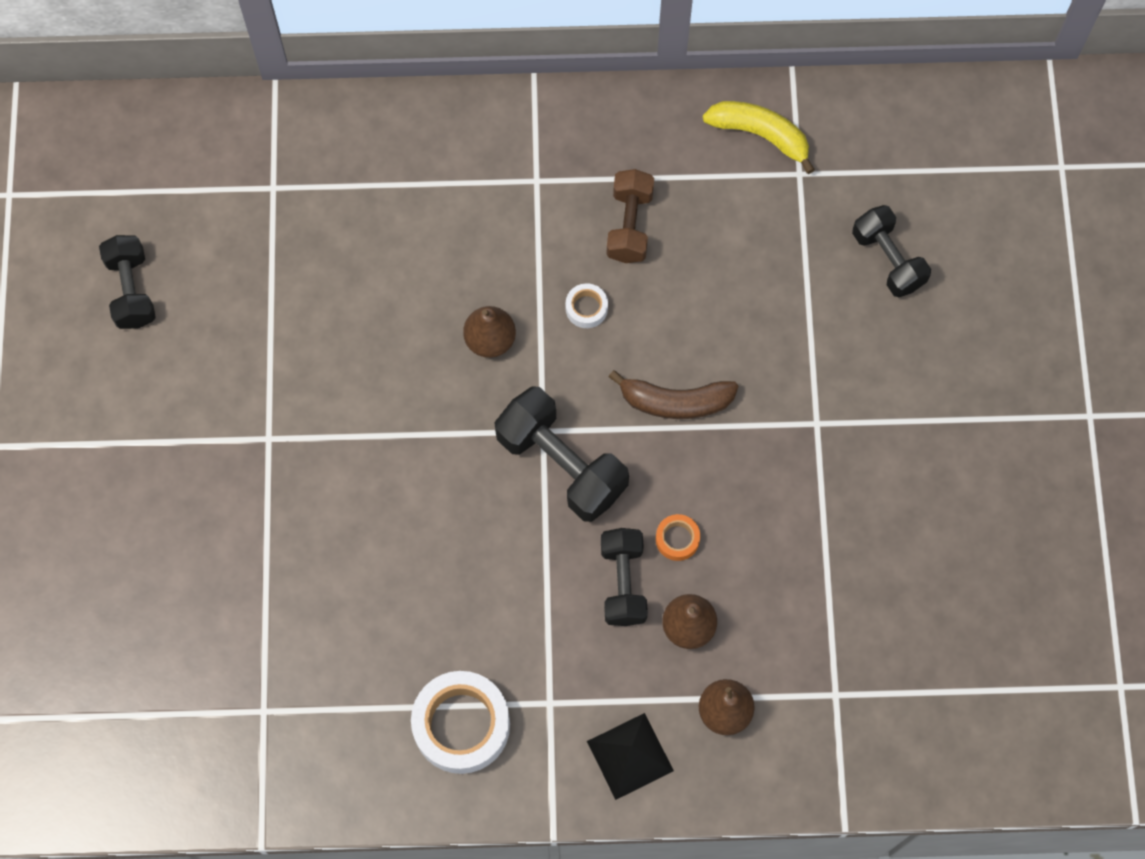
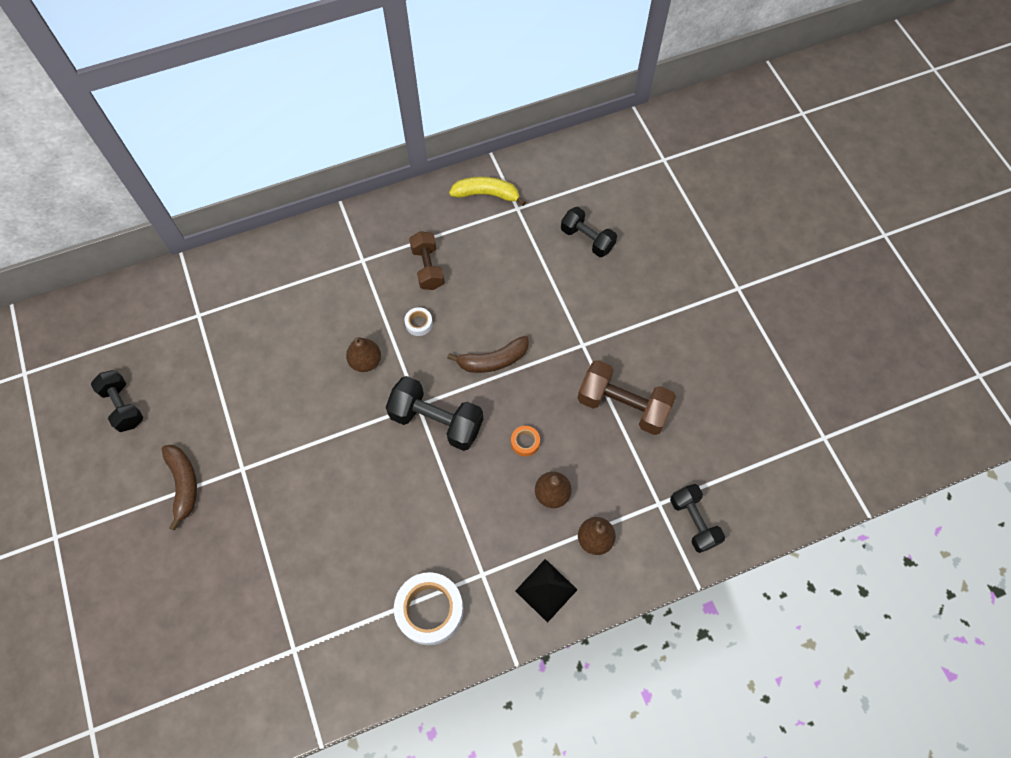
camera: 20 degrees left, 5 degrees down
black dumbbell [601,528,648,626] -> black dumbbell moved to [670,484,725,553]
none -> brown banana [162,445,197,531]
none -> brown dumbbell [578,360,676,435]

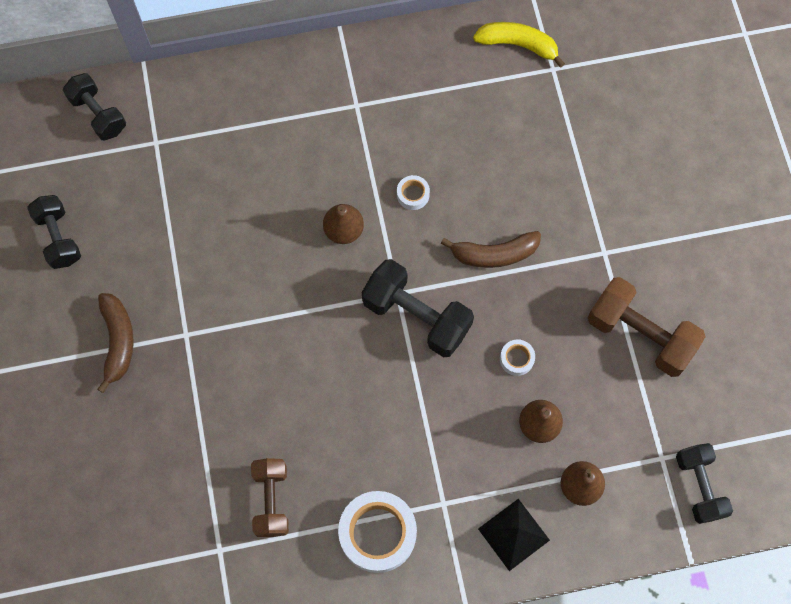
camera: 10 degrees right, 5 degrees up
brown dumbbell [409,231,445,290] -> brown dumbbell moved to [251,458,289,537]
orange tape [511,426,540,456] -> white tape [500,339,535,376]
black dumbbell [561,207,617,257] -> black dumbbell moved to [63,73,126,141]

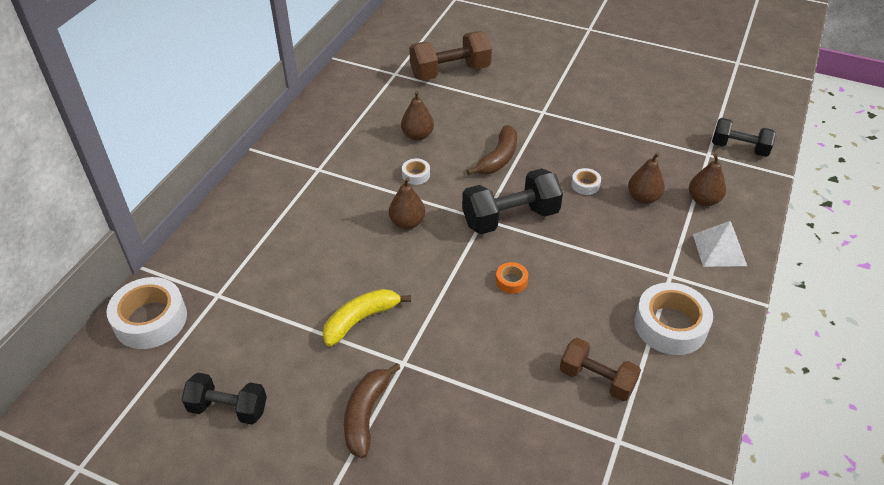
camera: 55 degrees left, 25 degrees down
black dumbbell [63,73,126,141] -> white tape [106,277,187,349]
brown banana [97,293,133,393] -> brown banana turned 105 degrees counterclockwise [344,363,401,458]
yellow banana [473,22,565,68] -> yellow banana moved to [323,289,411,347]
black pyramid [478,499,550,571] -> white pyramid [693,221,747,267]
brown dumbbell [587,277,706,377] -> brown dumbbell moved to [409,31,492,81]
none -> brown pear [401,91,434,141]
none -> orange tape [496,262,528,294]

